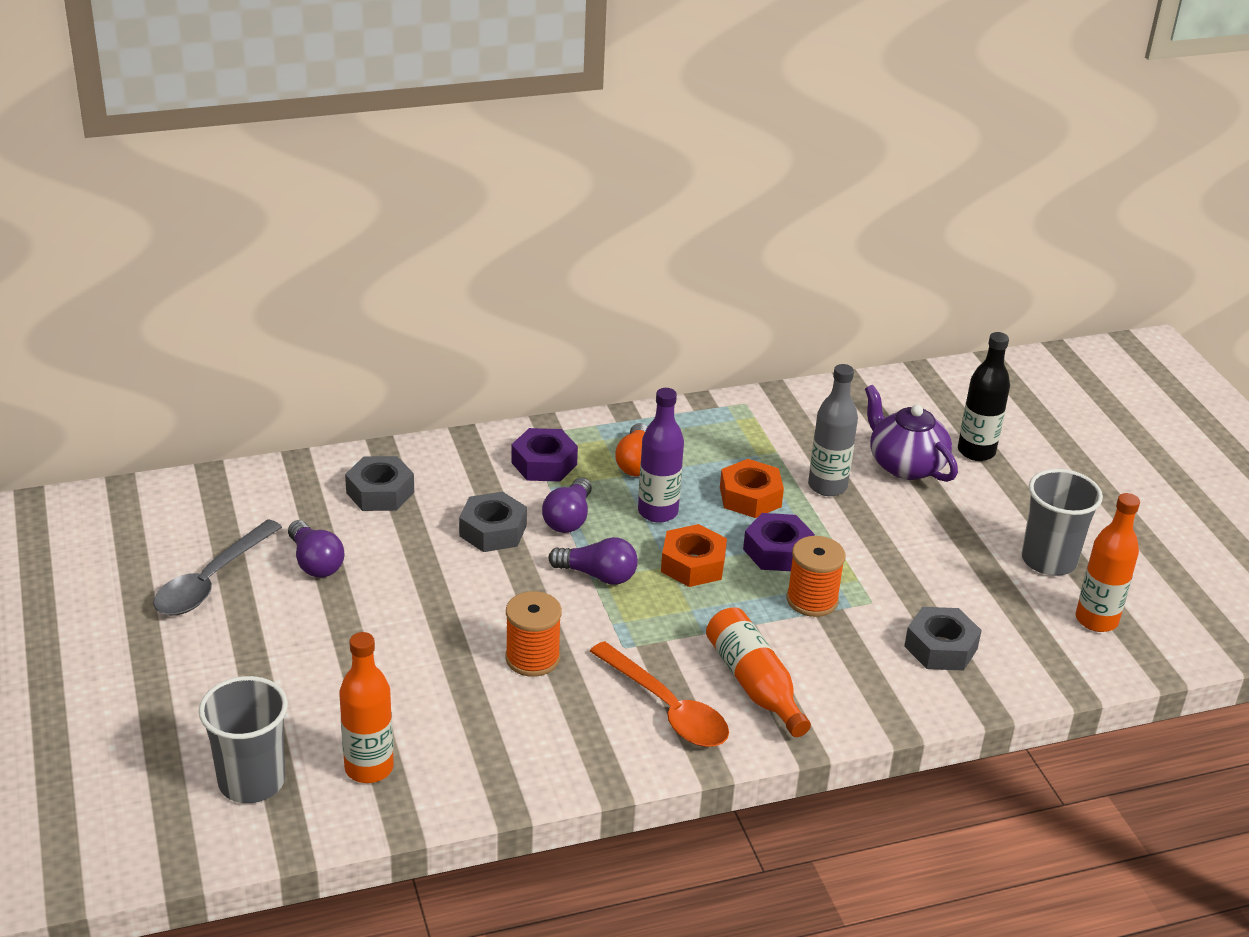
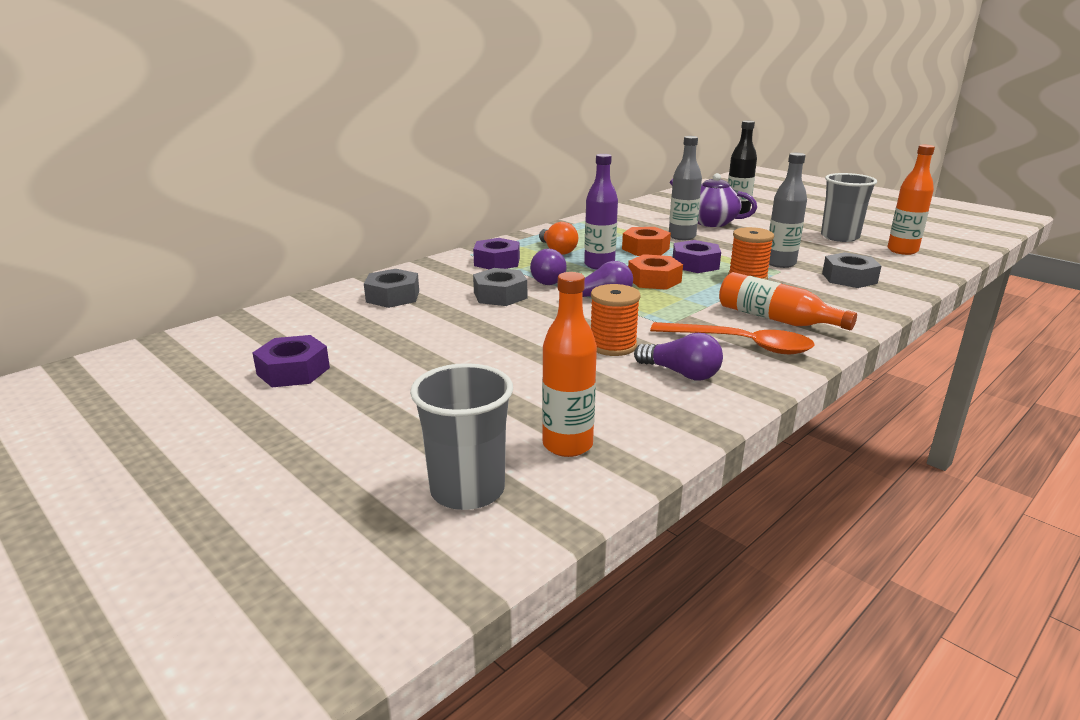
camera: 25 degrees left, 10 degrees down
grey spoon [153,519,282,615] -> purple nut [252,335,330,387]
purple light bulb [288,520,344,578] -> purple light bulb moved to [634,333,723,381]
none -> grey bottle [769,153,807,268]

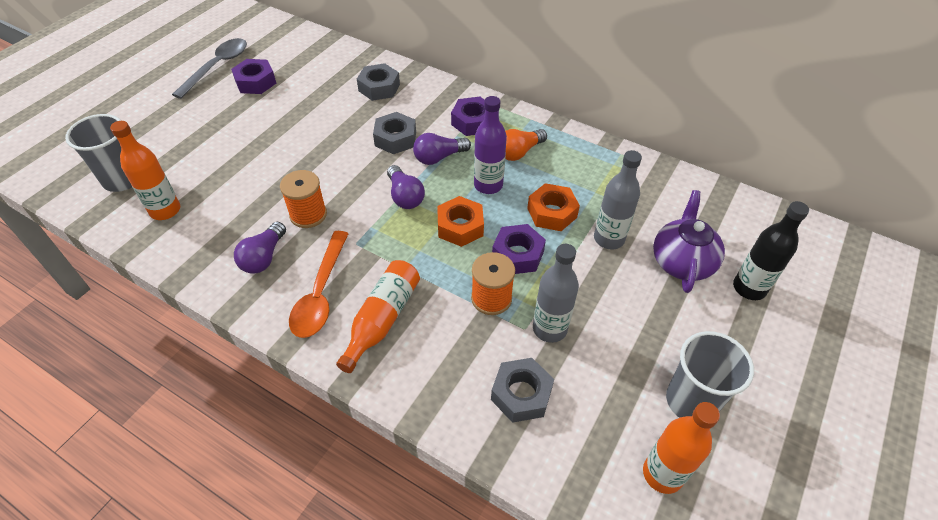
camera: 75 degrees right, 25 degrees up
none -> grey spoon [172,38,247,99]

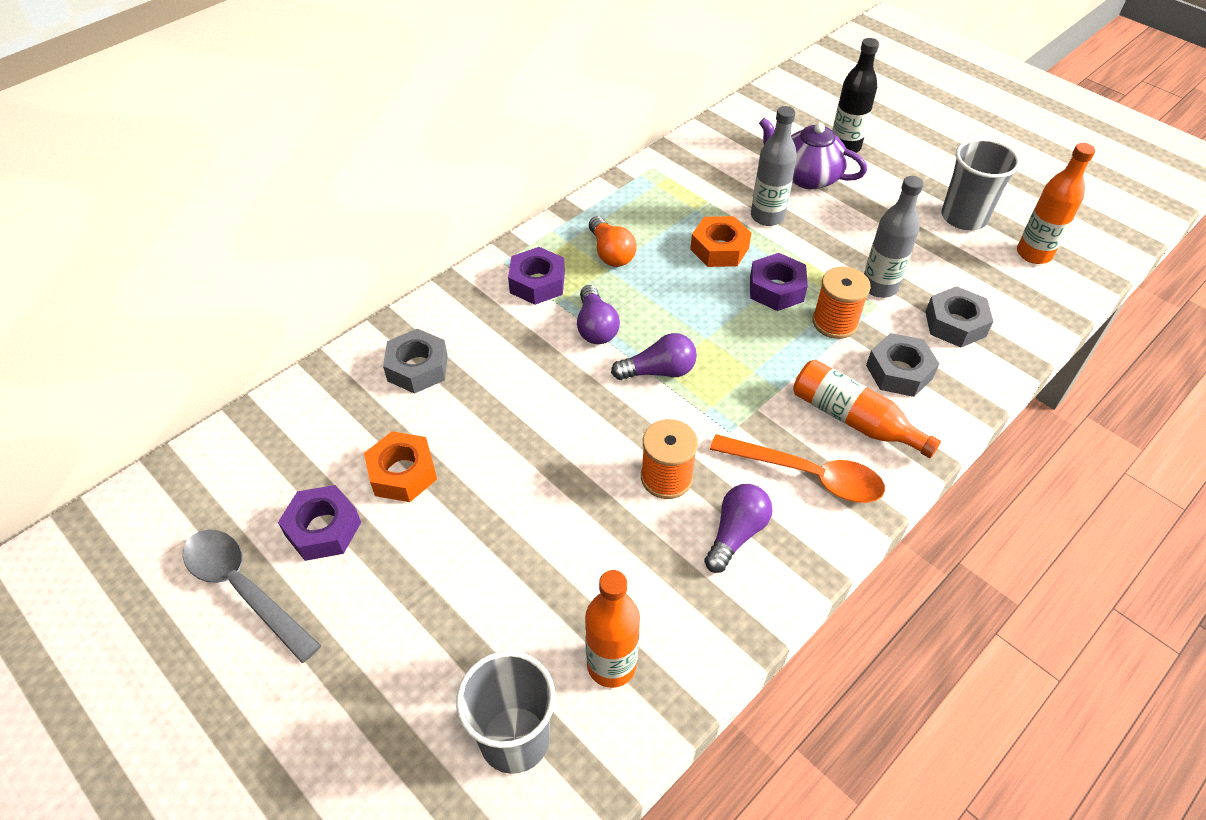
camera: 75 degrees left, 0 degrees up
purple light bulb [234,222,286,274] -> purple light bulb turned 90 degrees counterclockwise [704,484,773,573]
grey nut [373,112,416,154] -> grey nut moved to [866,333,939,397]
orange nut [437,196,484,247] -> orange nut moved to [364,431,437,502]
purple bottle [474,96,507,194] -> none

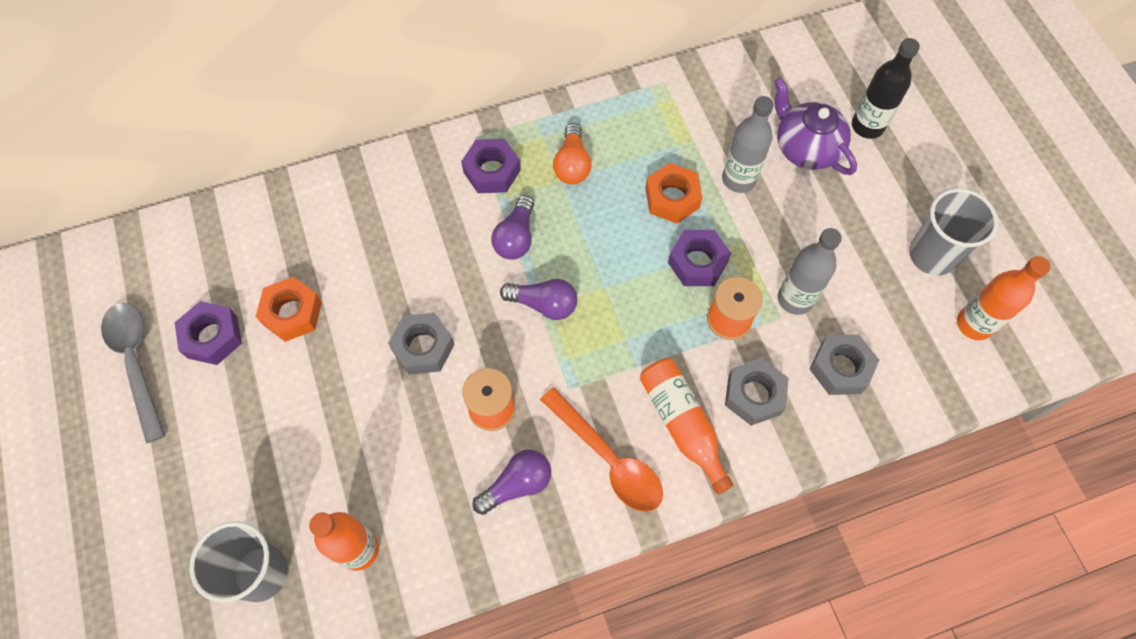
camera: 25 degrees right, 15 degrees up
grey nut [383,329,448,394] -> grey nut moved to [388,313,455,375]

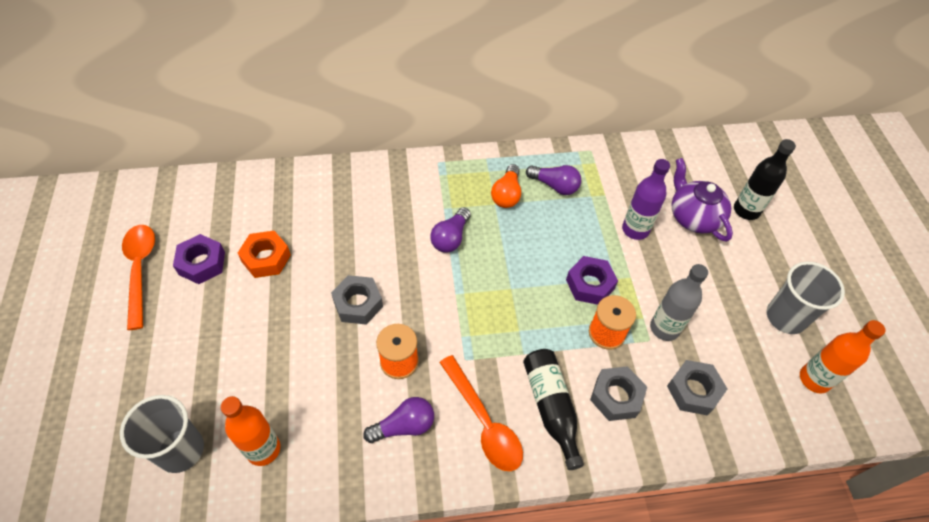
camera: 10 degrees right, 10 degrees down
grey spoon [101,303,165,443] -> orange spoon [122,225,155,330]
purple nut [461,139,521,193] -> none
purple light bulb [500,279,577,320] -> purple light bulb moved to [526,165,581,195]
orange bottle [640,358,734,494] -> black bottle [523,349,584,470]
orange nut [645,163,702,223] -> none
grey bottle [722,96,774,193] -> purple bottle [622,159,670,240]

